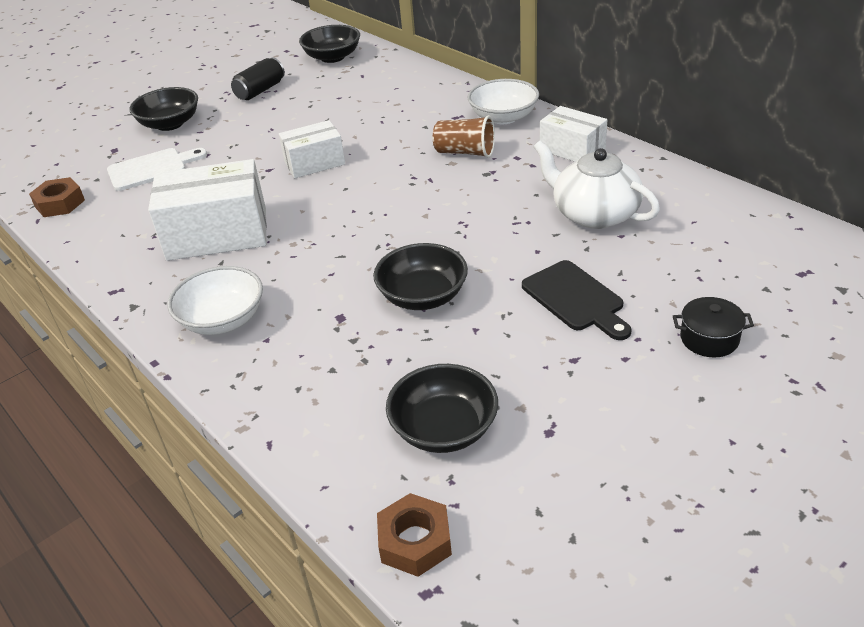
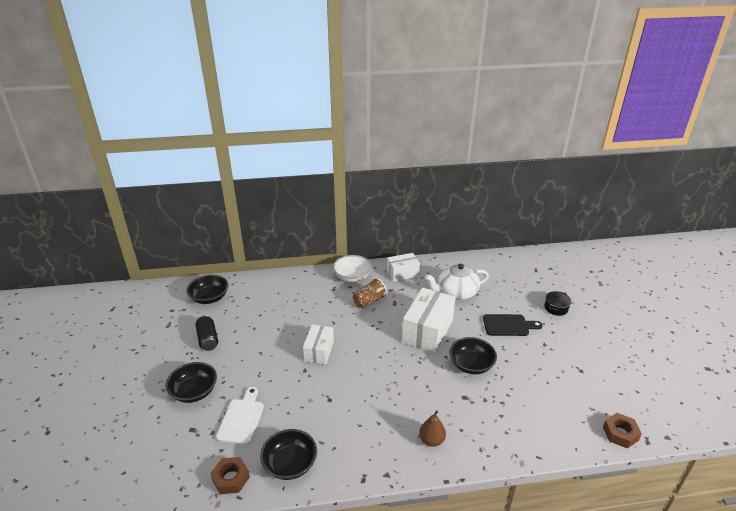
camera: 60 degrees left, 5 degrees down
white box [148,159,267,261] -> white box moved to [402,288,456,353]
white bowl [168,266,263,335] -> brown pear [419,410,446,447]
black bowl [386,364,498,453] -> black bowl moved to [260,429,317,480]

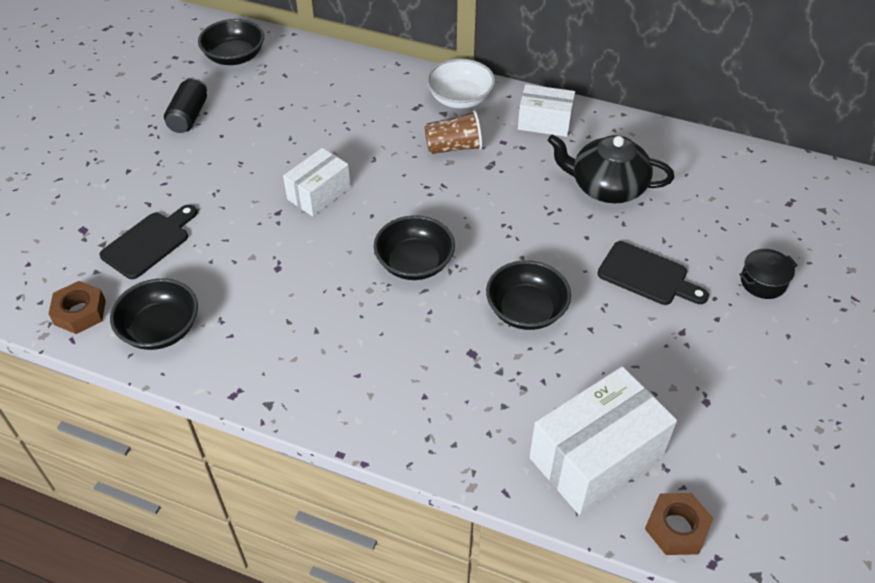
camera: 30 degrees right, 15 degrees up
black bowl [166,362,217,403] -> black bowl moved to [374,215,455,280]
white cutting board [216,387,264,445] -> black cutting board [100,205,197,279]
white box [402,288,456,353] -> white box moved to [529,366,677,515]
brown pear [419,410,446,447] -> none
white teapot [425,264,489,300] -> black teapot [548,134,674,203]

